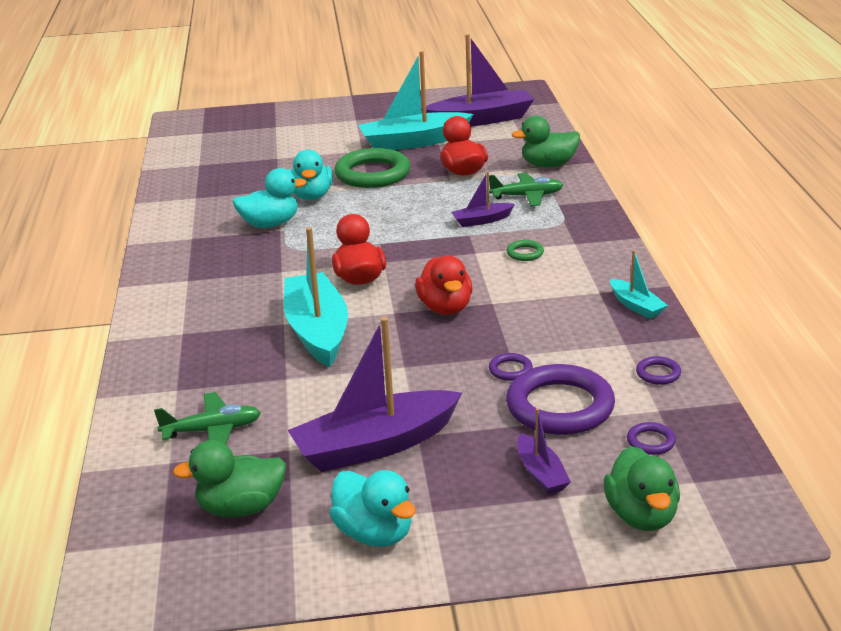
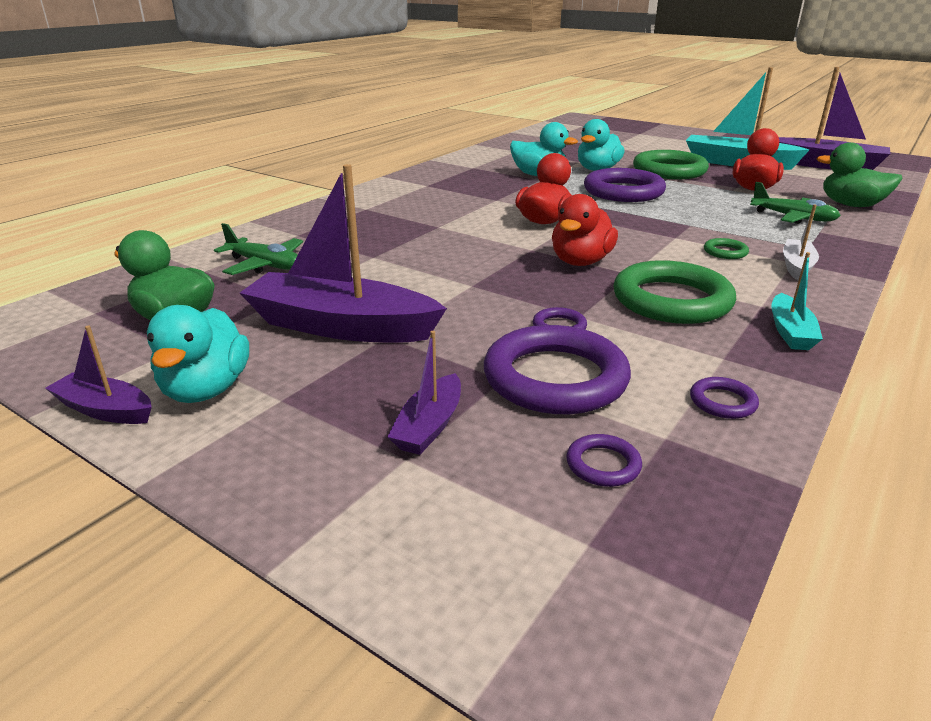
camera: 40 degrees right, 0 degrees up
turquoise boat [284,227,348,368] -> none
purple boat [451,172,515,227] -> purple boat moved to [45,325,152,424]
green duck [604,446,680,531] -> none
none -> purple ring [584,168,666,202]
none -> green ring [613,260,736,324]
none -> white boat [783,204,819,281]

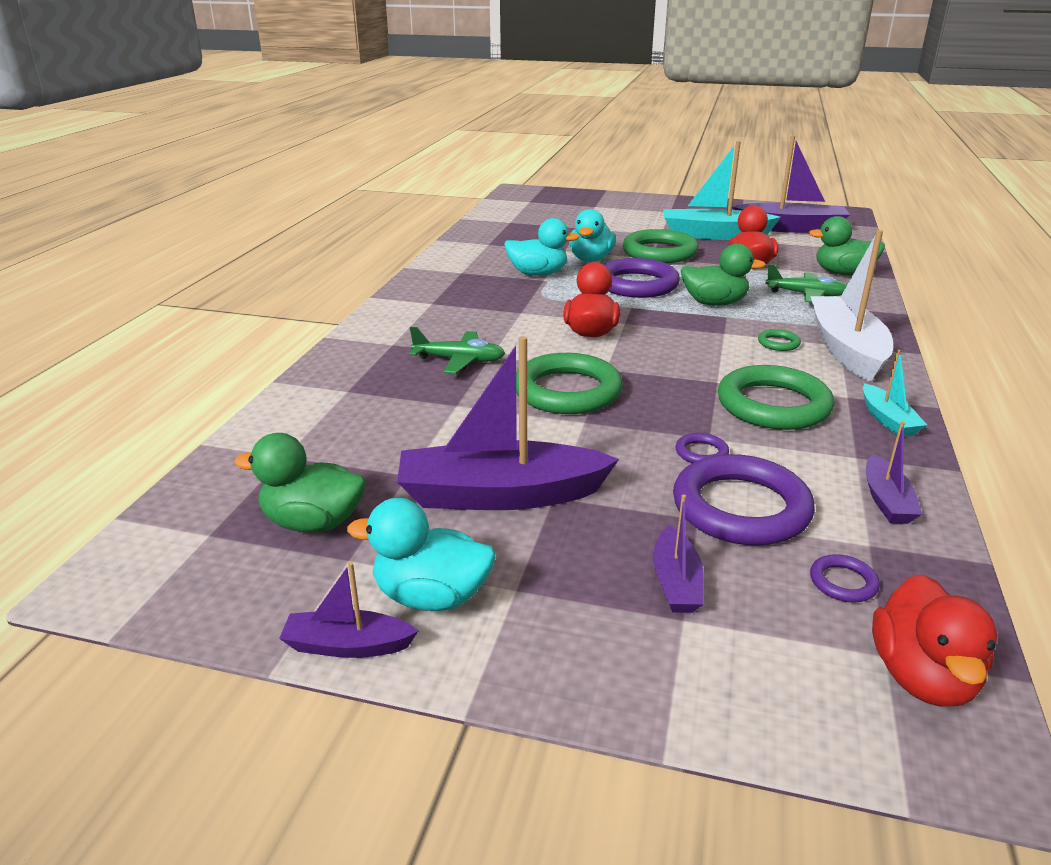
camera: 20 degrees left, 0 degrees up
turquoise duck [147,305,249,403] -> turquoise duck turned 120 degrees clockwise [347,498,496,611]
green plane [214,223,303,275] -> green plane moved to [410,327,505,374]
red duck [552,194,618,266] -> red duck moved to [872,574,997,707]
purple ring [690,377,759,419] -> purple boat [866,421,923,524]
white boat [783,204,819,281] -> white boat [810,230,893,382], size x2.05
none -> green ring [516,353,623,414]
none -> green duck [681,243,766,306]

